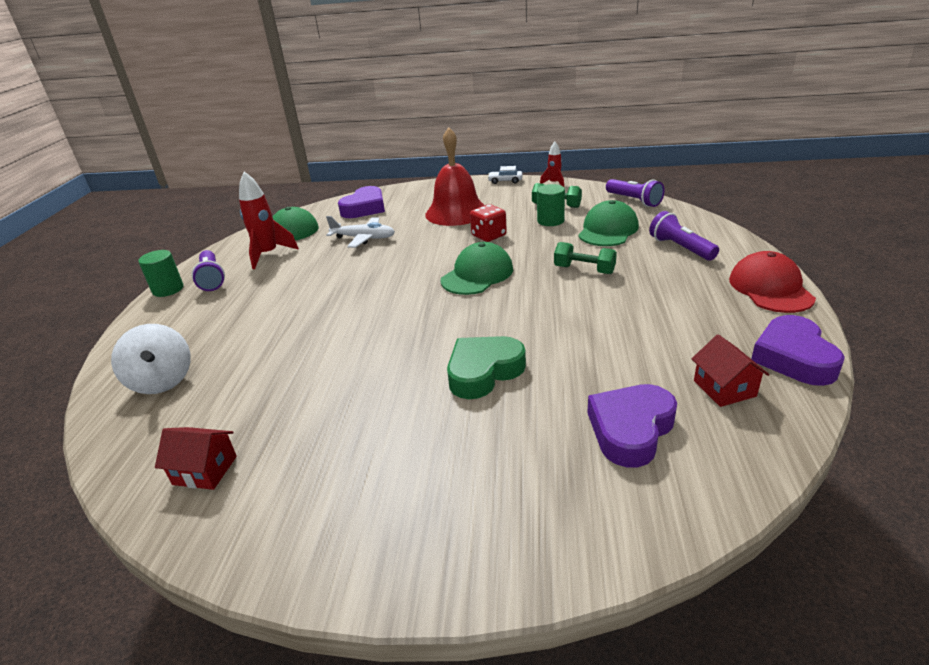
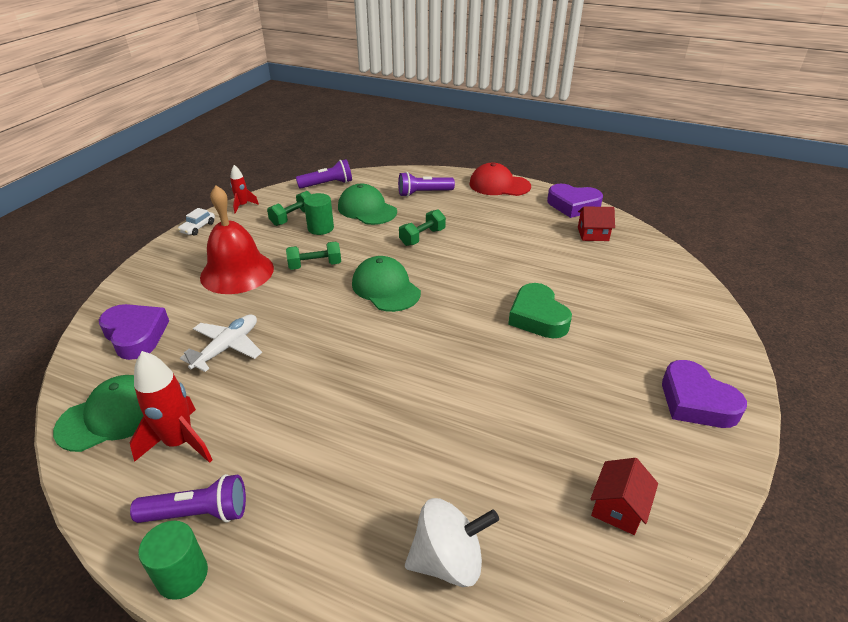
camera: 75 degrees left, 5 degrees up
red dice [470,204,507,242] -> green dumbbell [286,241,341,270]
purple heart [587,384,677,467] -> purple heart moved to [662,360,747,428]

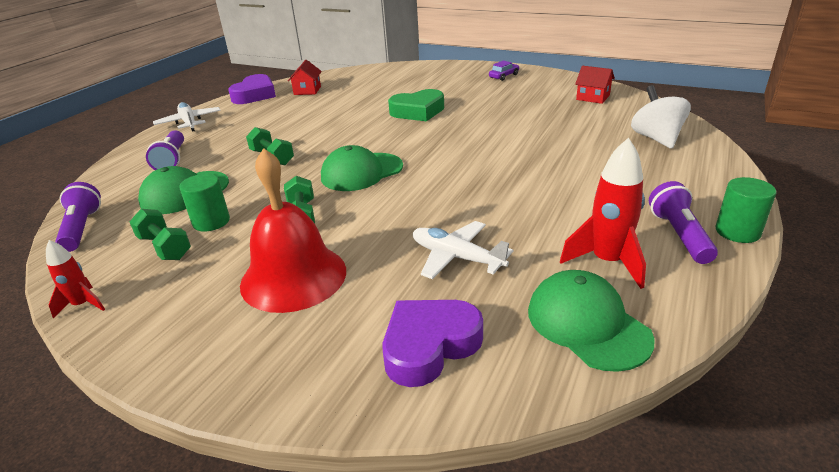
camera: 85 degrees left, 5 degrees down
white car [178,208,215,236] -> none
red cap [469,163,531,196] -> white plane [153,102,221,132]
purple heart [662,360,747,428] -> purple car [489,61,519,81]

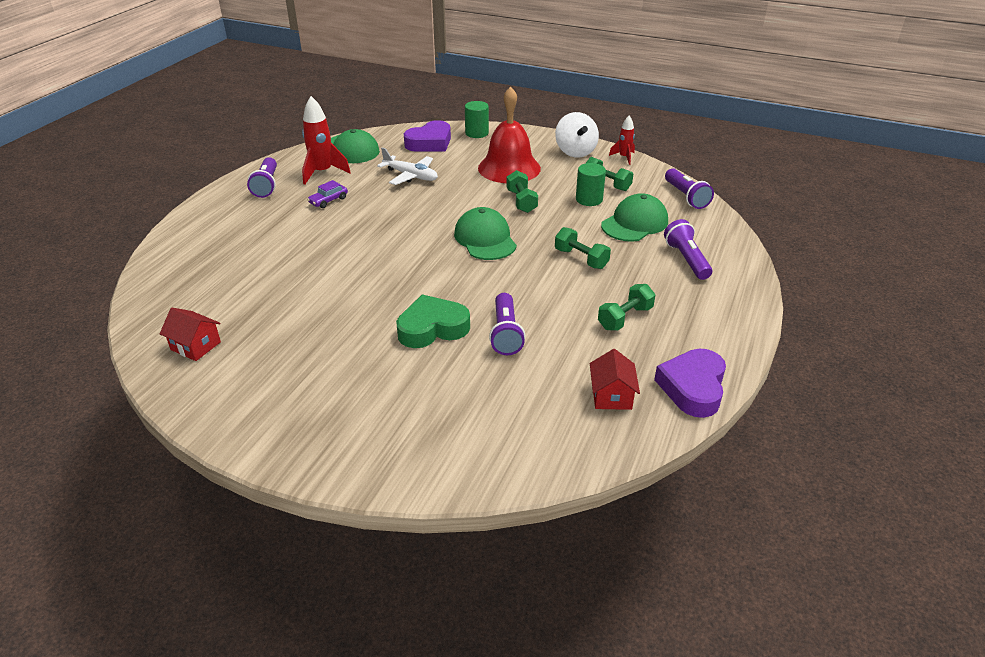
camera: 175 degrees right, 5 degrees up
white plane [153,102,221,132] -> none
green cap [321,145,403,191] -> green cap turned 75 degrees counterclockwise [454,207,517,260]
purple car [489,61,519,81] -> purple car moved to [307,180,348,208]
white spinning top [631,85,691,149] -> white spinning top moved to [555,112,599,158]
green cylinder [716,177,777,243] -> green cylinder moved to [465,101,489,138]
none -> purple flashlight [489,293,525,355]
none -> green dumbbell [598,284,655,331]

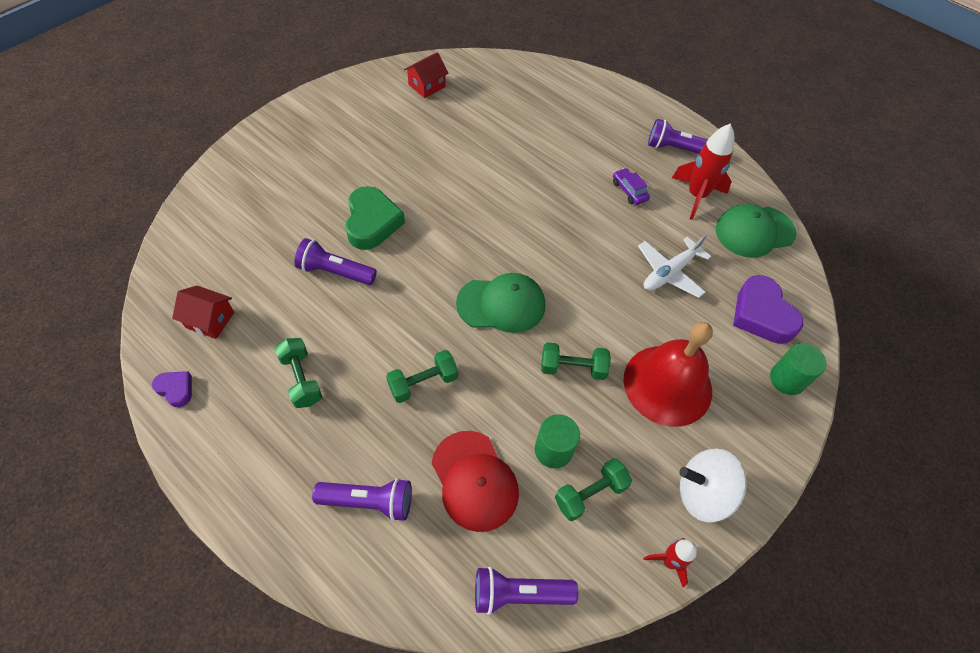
camera: 105 degrees right, 20 degrees up
green cap [601,193,668,242] -> red cap [432,431,519,532]
purple heart [654,349,726,418] -> purple heart [152,371,192,407], size x0.51

